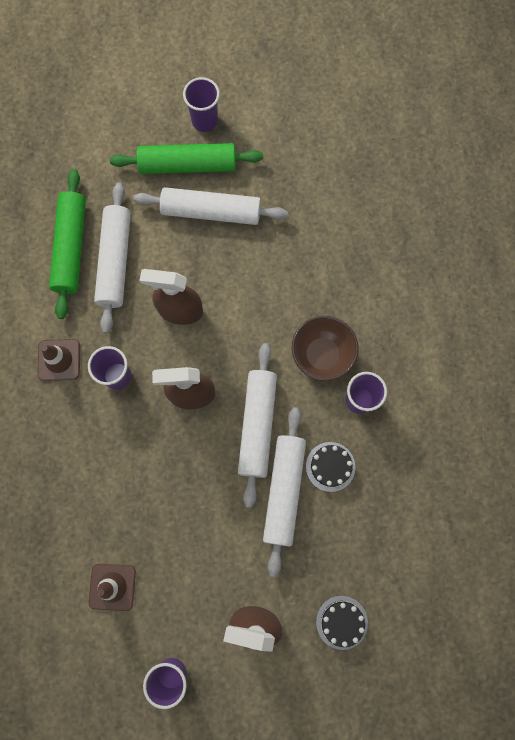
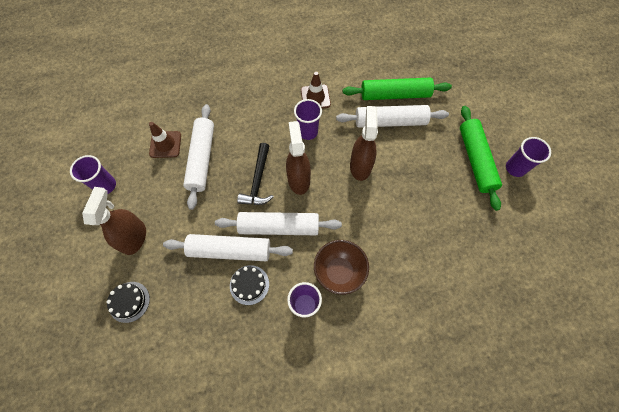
camera: 85 degrees right, 10 degrees down
white rolling pin [133,187,288,225] -> white rolling pin moved to [183,104,214,210]
none -> black hammer [237,143,274,205]

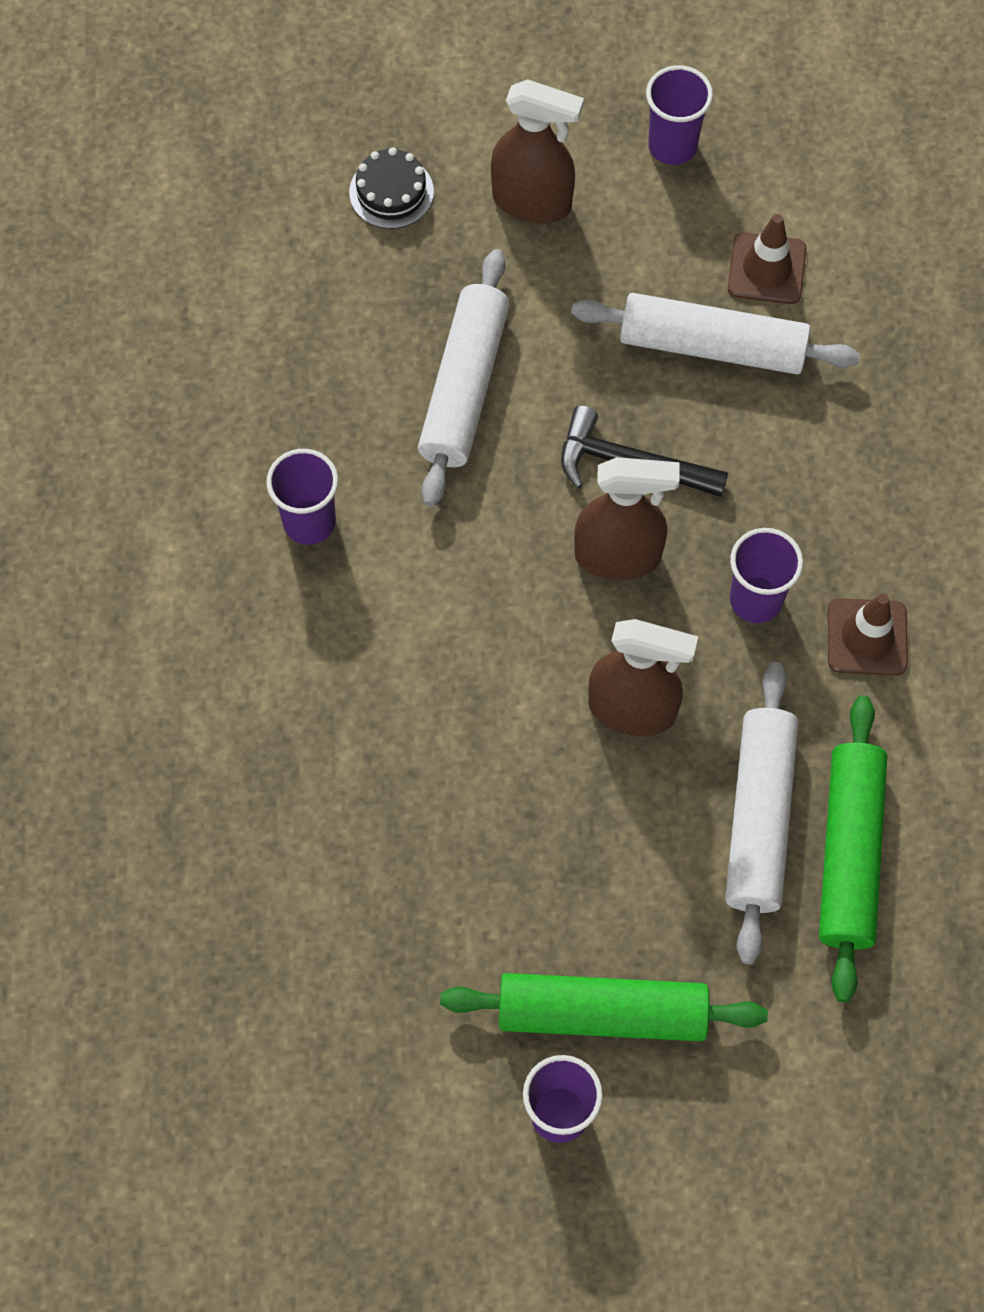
camera: 100 degrees right, 0 degrees up
white rolling pin [215,212,342,235] -> none
black cake [230,265,269,305] -> none
brown bowl [314,240,369,295] -> none

